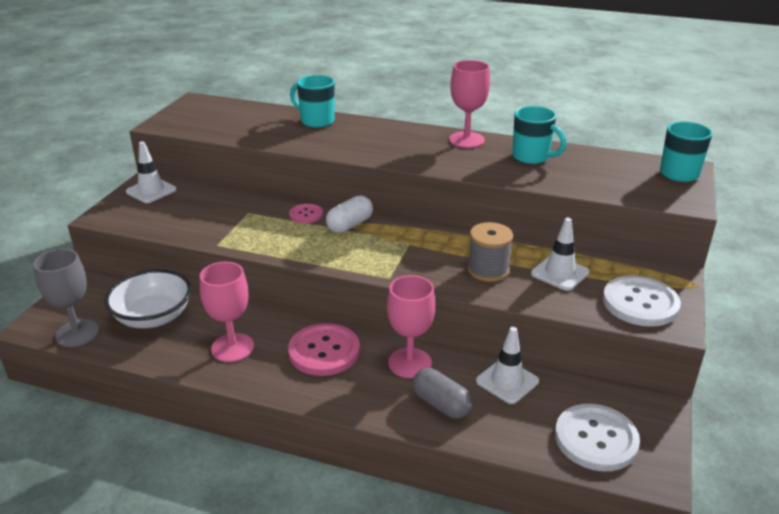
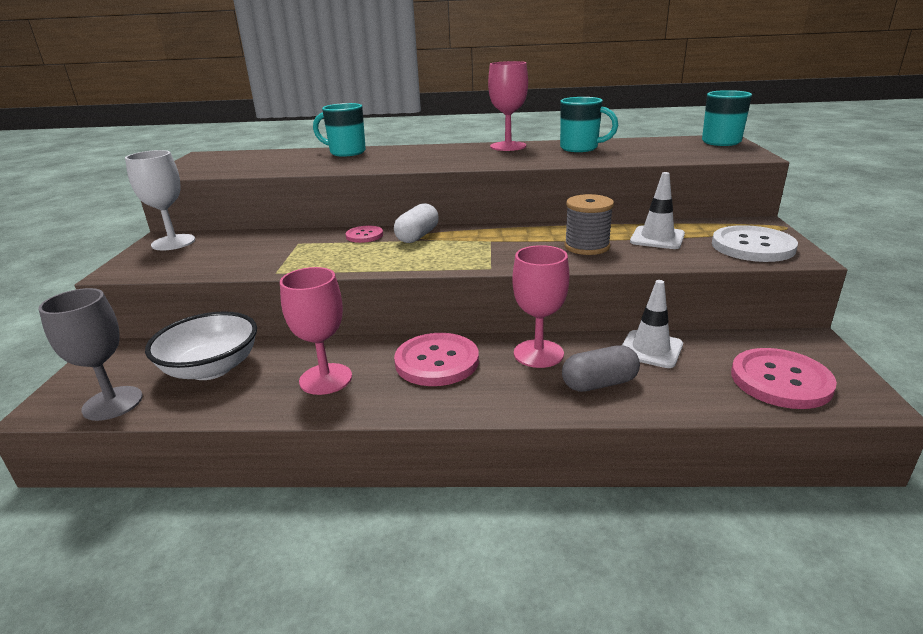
camera: 15 degrees left, 5 degrees down
white traffic cone [126,141,177,203] -> white goblet [125,150,195,250]
grey capsule [412,368,473,419] -> grey capsule turned 45 degrees counterclockwise [562,345,640,392]
white button [555,404,640,471] -> pink button [731,348,837,409]

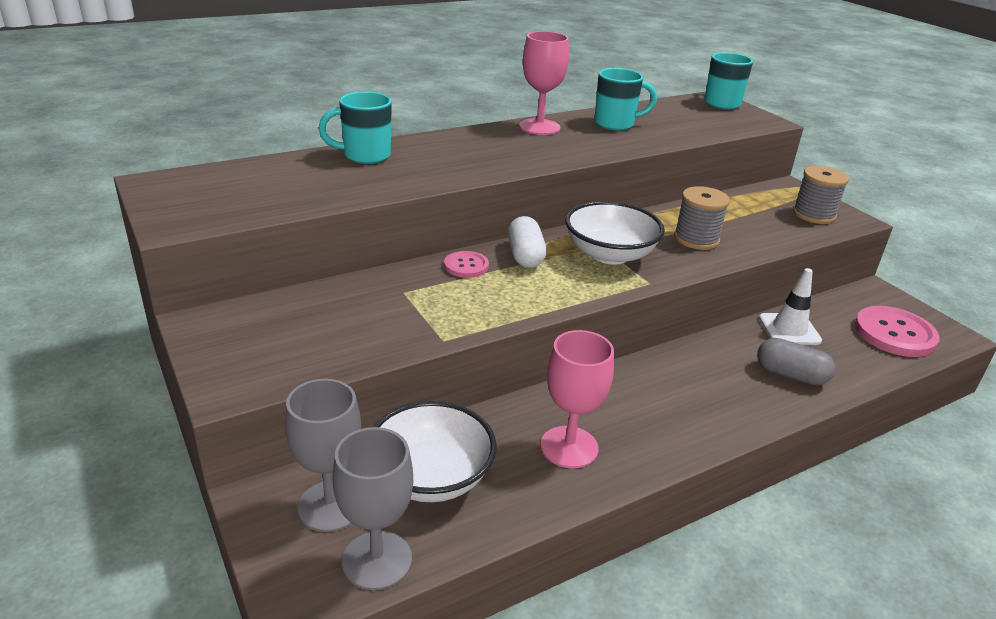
camera: 35 degrees left, 5 degrees up
white goblet [125,150,195,250] -> none
pink button [394,333,479,386] -> none
pink goblet [512,245,569,368] -> none
grey capsule [562,345,640,392] -> grey capsule turned 75 degrees clockwise [757,338,835,385]
white traffic cone [630,172,685,249] -> none
white button [712,225,798,262] -> grey spool [793,166,849,224]
none -> grey goblet [285,379,361,532]
none -> white bowl [565,201,665,265]

